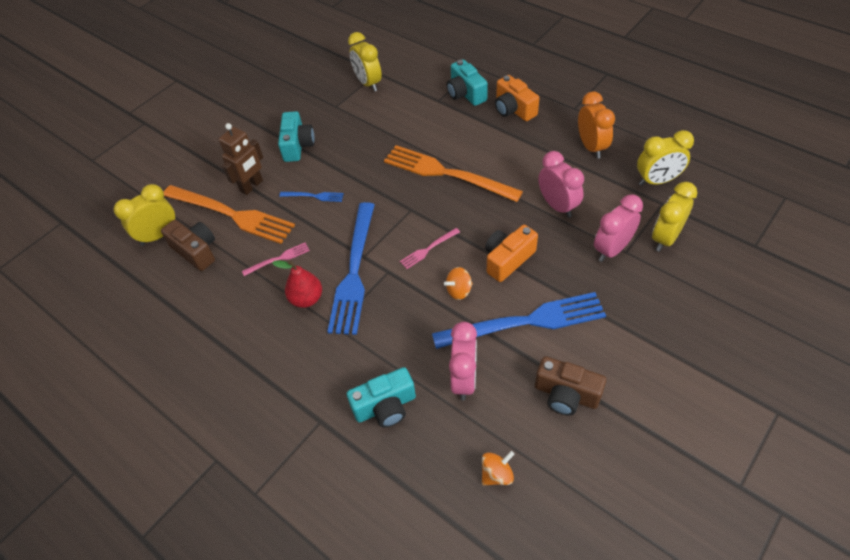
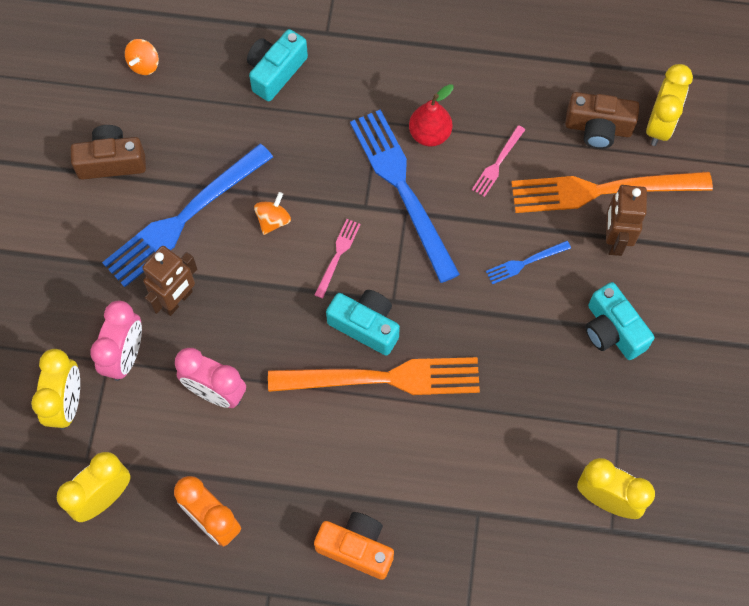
camera: 145 degrees right, 15 degrees up
turquoise camera [447,59,488,106] -> turquoise camera moved to [326,290,400,356]
pink clock [449,322,477,401] -> none
orange camera [485,225,538,282] -> none
none -> brown robot [142,246,197,316]

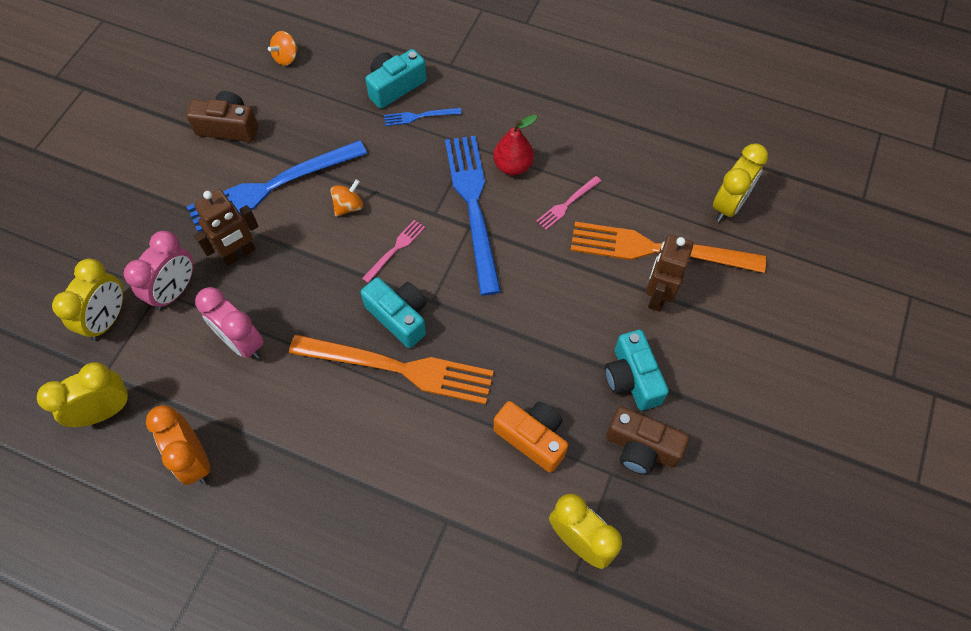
camera: 15 degrees right, 5 degrees down
orange camera [314,512,394,580] -> orange camera moved to [494,401,568,473]
blue fork [486,241,571,284] -> blue fork moved to [384,108,462,126]
brown camera [565,92,640,149] -> brown camera moved to [606,406,689,475]

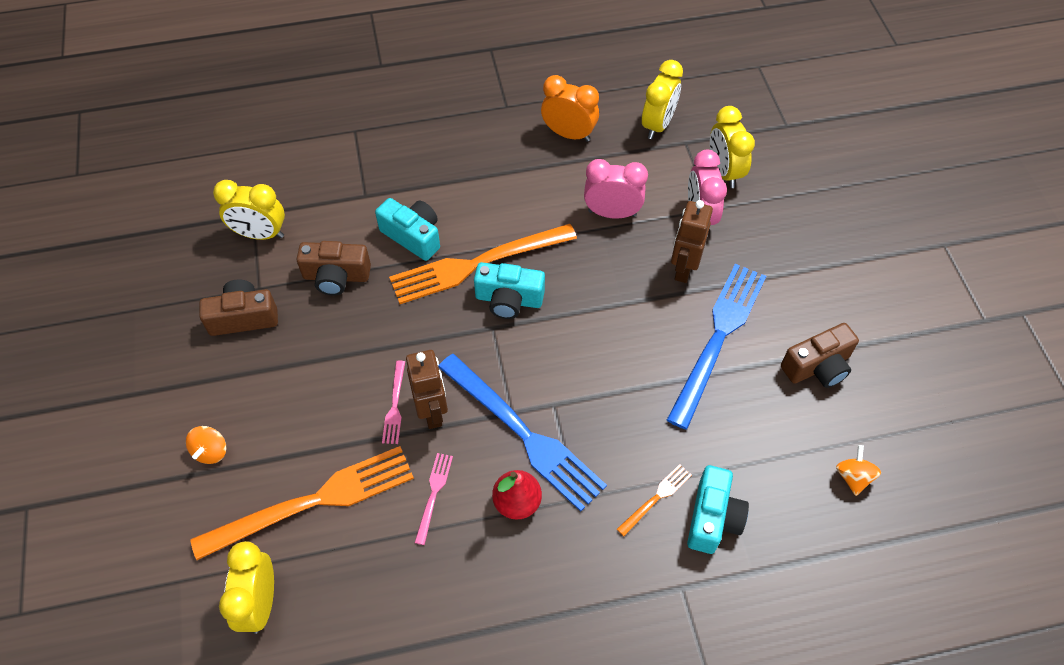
camera: 145 degrees right, 5 degrees down
orange spinning top [330,179,363,217] -> orange spinning top moved to [186,426,226,464]
pink fork [362,220,425,283] -> pink fork moved to [382,361,405,444]
blue fork [384,108,462,126] -> orange fork [617,464,692,536]
orange camera [494,401,568,473] -> brown camera [297,241,371,295]
turquoise camera [605,330,669,411] -> turquoise camera moved to [375,198,440,261]
brown robot [646,235,693,312] -> brown robot moved to [406,350,448,429]

